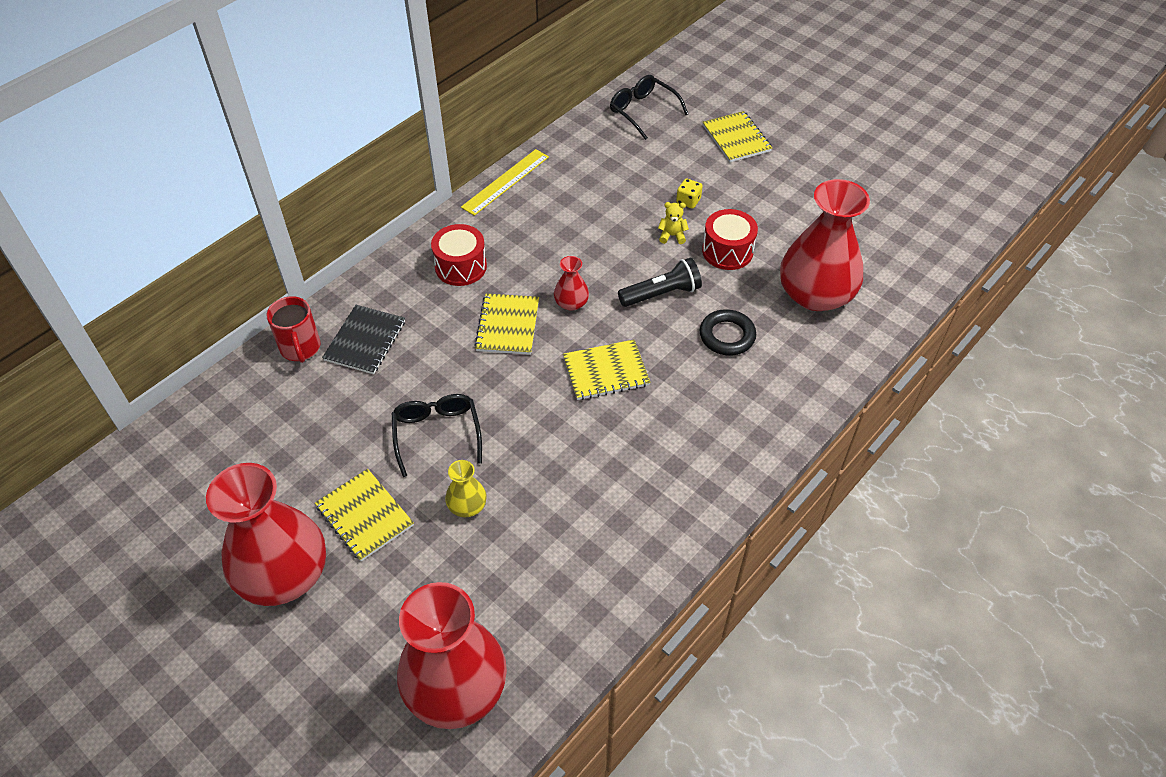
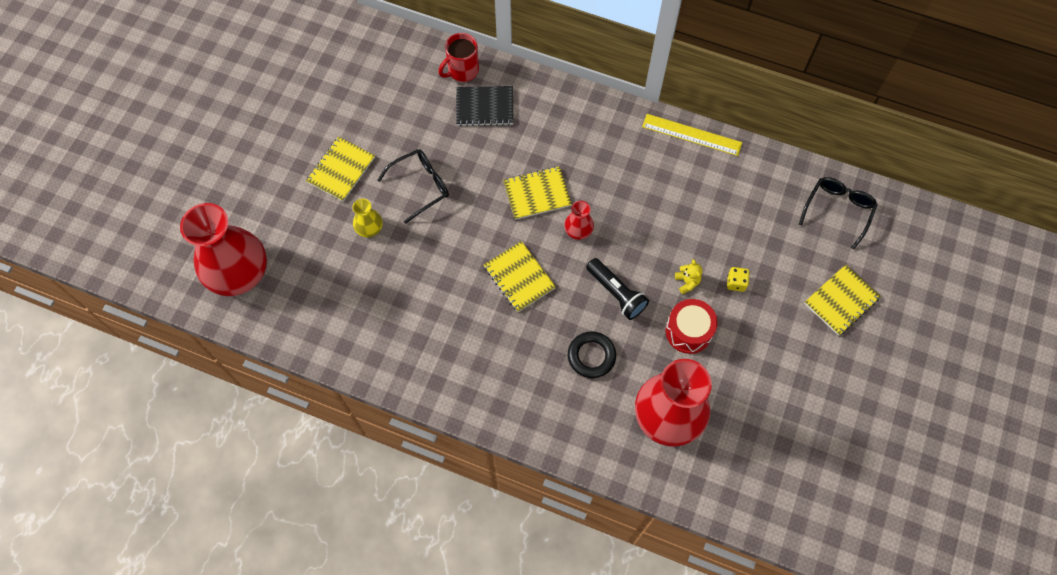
camera: 70 degrees right, 15 degrees up
red vase [206,463,326,606] -> none
red drum [431,224,487,286] -> none

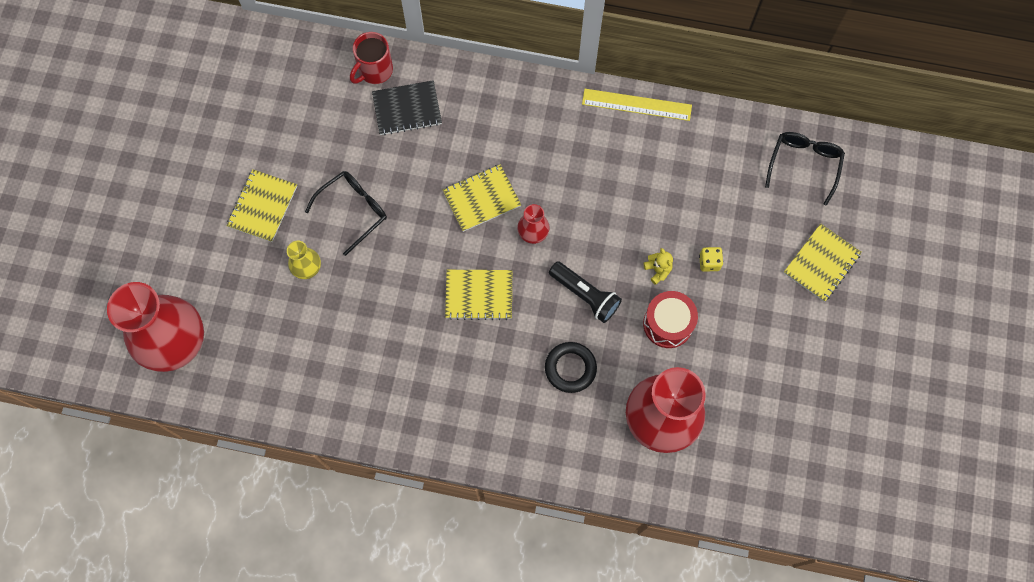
camera: 10 degrees left, 5 degrees up
yellow notebook [484,241,556,312] -> yellow notebook turned 45 degrees counterclockwise [445,270,512,320]

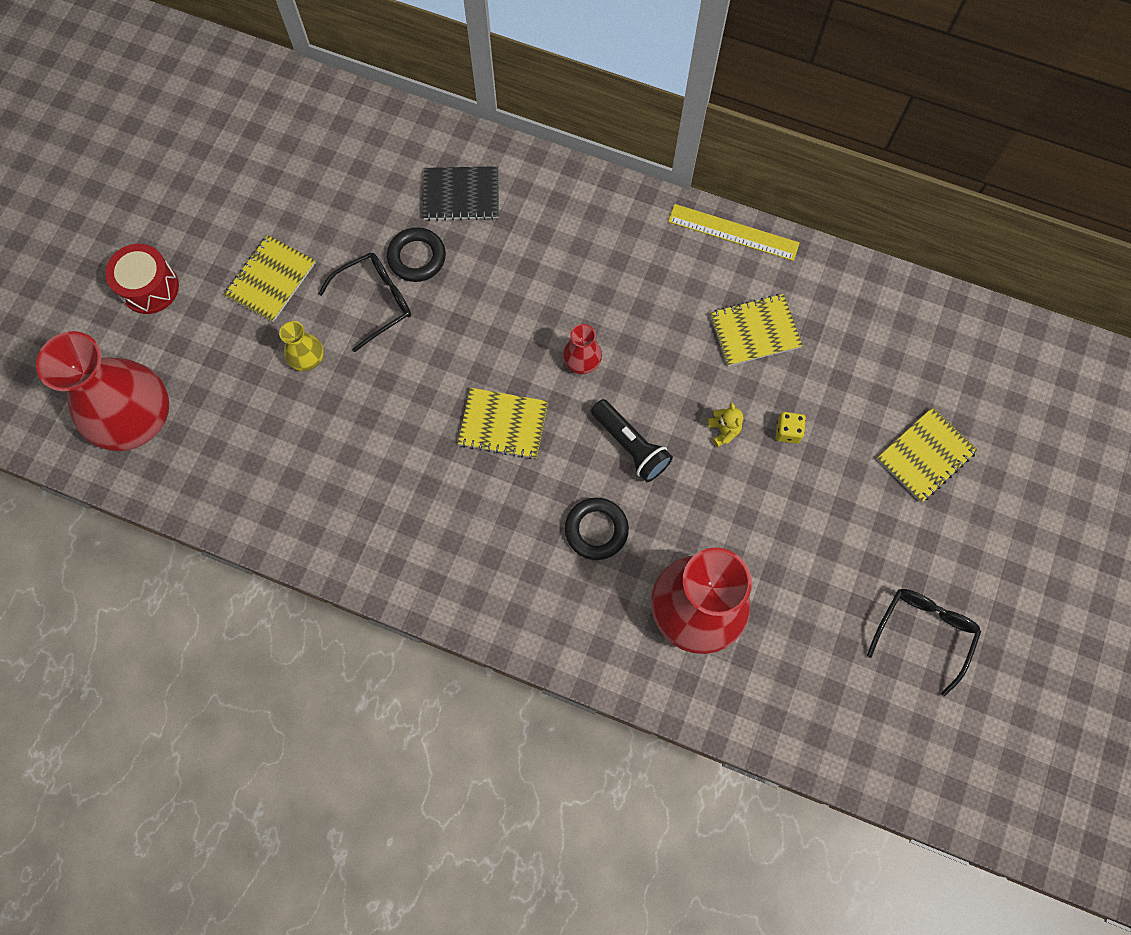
camera: 10 degrees right, 0 degrees up
red mug [350,32,393,84] -> none
yellow notebook [443,164,521,232] -> yellow notebook moved to [710,294,803,366]
red drum [643,291,698,348] -> red drum moved to [105,244,179,314]
black glasses [765,132,845,206] -> black glasses moved to [867,589,981,697]
none -> black ring [387,227,446,282]

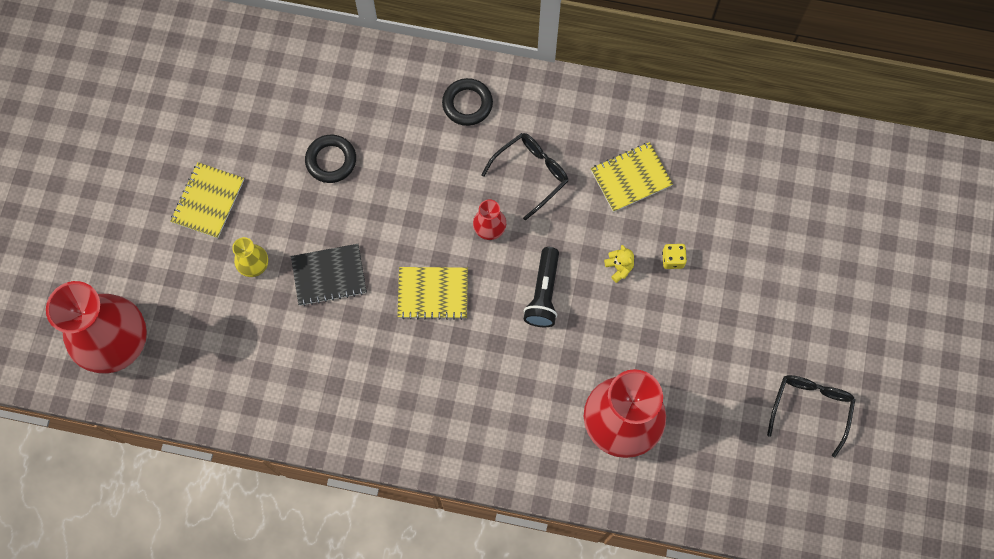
camera: 10 degrees left, 0 degrees up
red drum [105,244,179,314] -> none
black glasses [318,252,411,352] -> black glasses moved to [481,133,568,221]
black notebook [423,166,498,221] -> black notebook moved to [291,244,367,306]
black ring [565,498,629,560] -> black ring moved to [442,78,493,126]
black flashlight [591,399,673,482] -> black flashlight turned 60 degrees clockwise [524,247,559,327]
yellow ruler [668,204,800,261] -> none
yellow notebook [877,407,978,502] -> none

